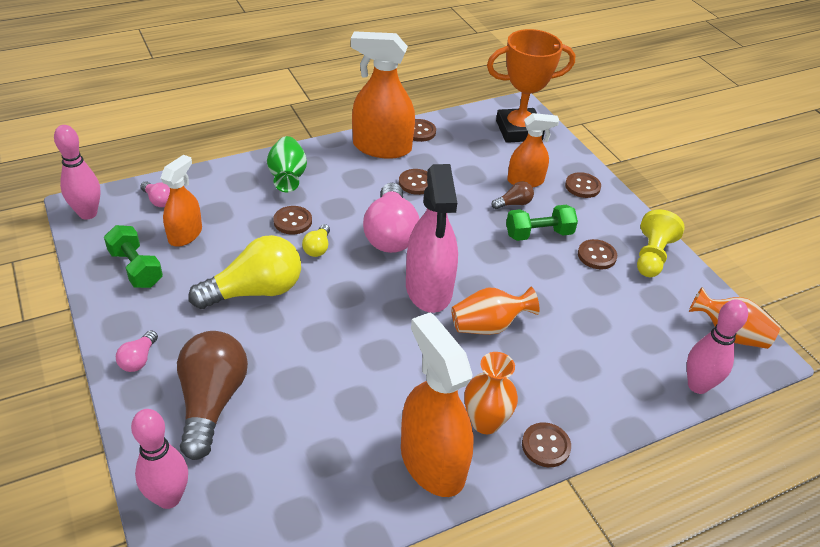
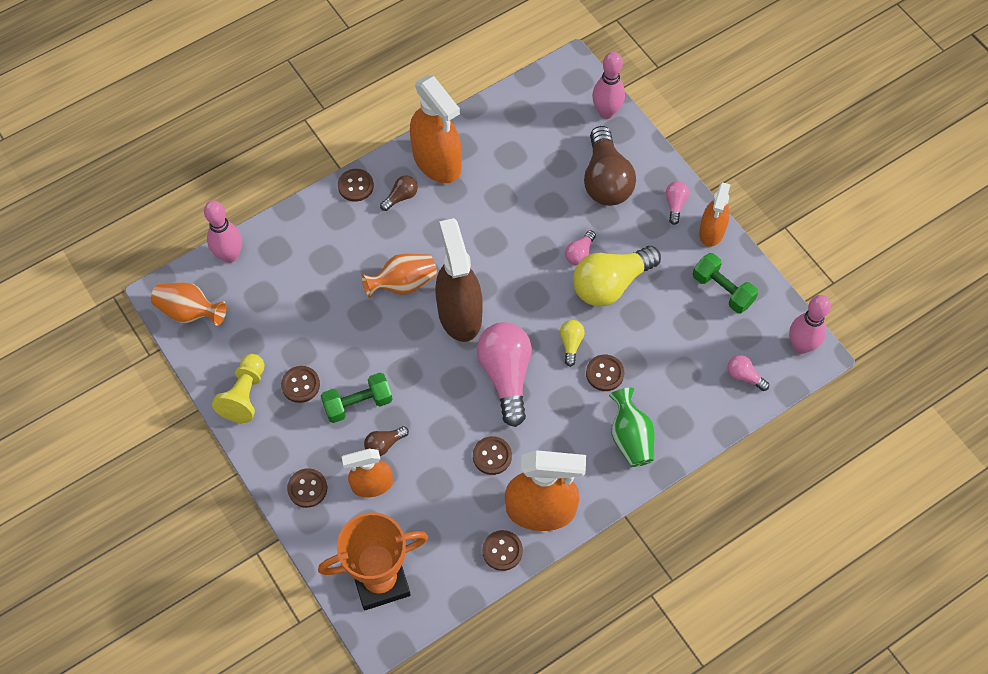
camera: 175 degrees right, 20 degrees up
orange spray bottle [160,155,202,247] -> orange spray bottle moved to [699,182,730,247]
pink spray bottle [406,164,458,313] -> brown spray bottle [436,218,483,342]
orange vase [464,352,518,434] -> brown light bulb [380,176,418,211]
none -> pink light bulb [565,230,596,265]

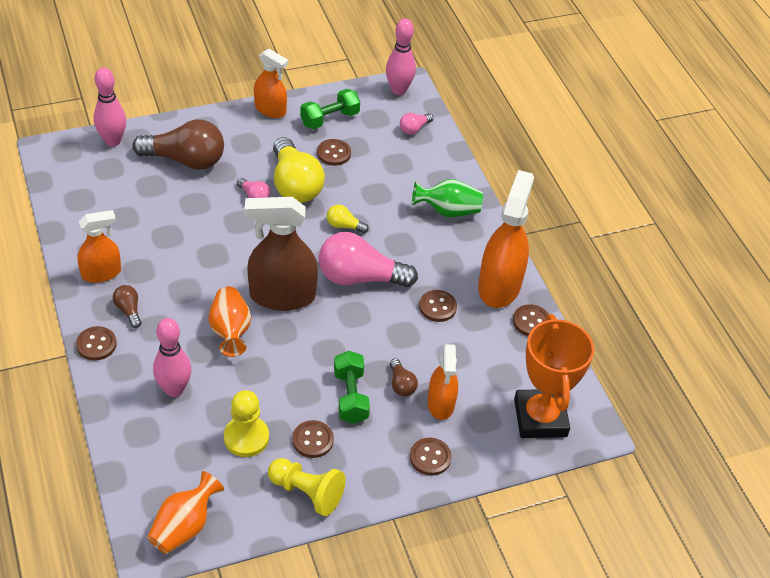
camera: 80 degrees left, 15 degrees down
pink bowling pin [204,200,242,263] -> pink bowling pin moved to [153,318,191,397]
orange spray bottle [410,75,462,183] -> orange spray bottle [78,210,121,283], size x0.61
brown button [586,355,624,391] -> brown button moved to [317,139,351,166]
pink light bulb [666,181,689,225] -> none
none -> yellow pawn [224,390,269,457]

